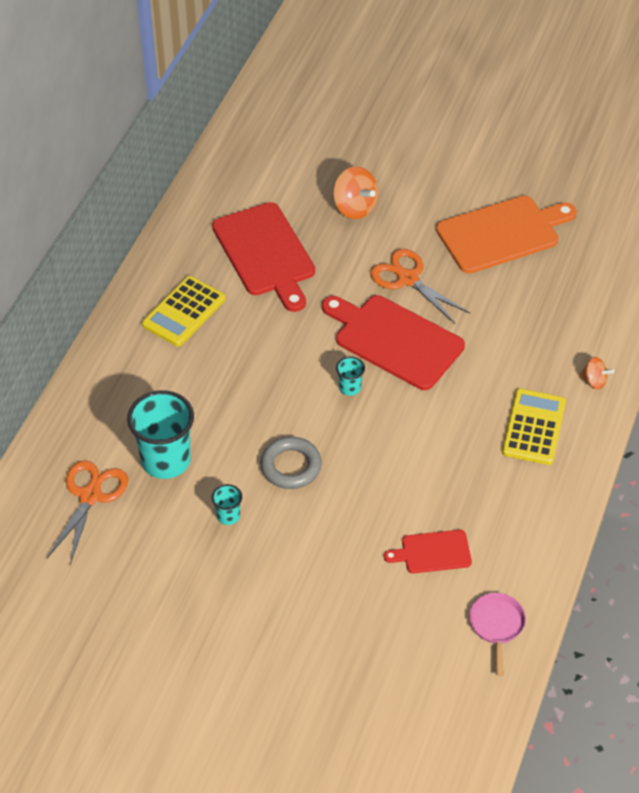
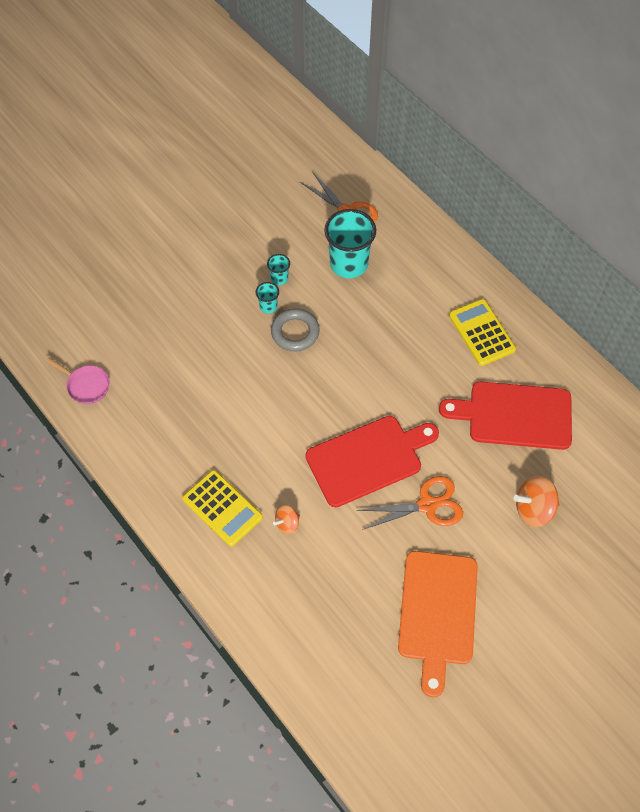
camera: 120 degrees right, 10 degrees up
turquoise cup [336,356,365,396] -> turquoise cup moved to [256,282,279,313]
red cutting board [384,530,472,573] -> none
orange spinning top [579,357,614,390] -> orange spinning top moved to [273,505,300,534]

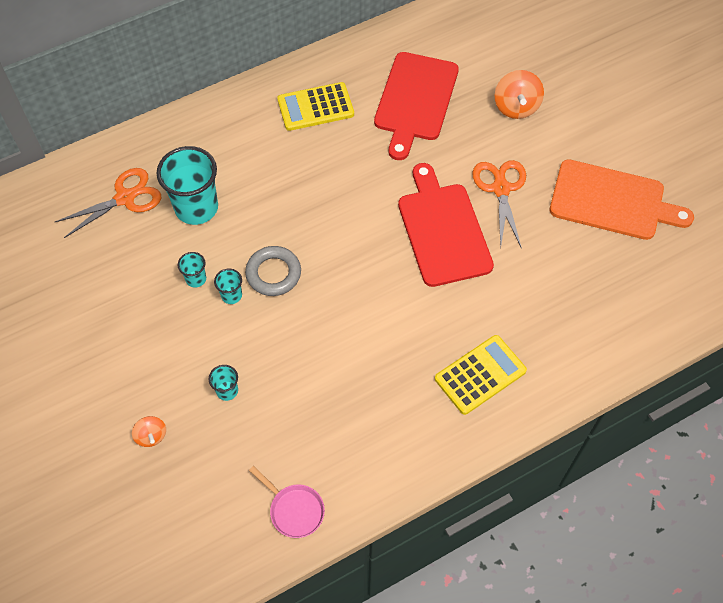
camera: 80 degrees left, 0 degrees up
pink pan [46,357,110,404] -> pink pan turned 90 degrees clockwise [249,466,325,538]
orange spinning top [273,505,300,534] -> orange spinning top moved to [132,416,166,447]
none -> turquoise cup [209,365,238,401]

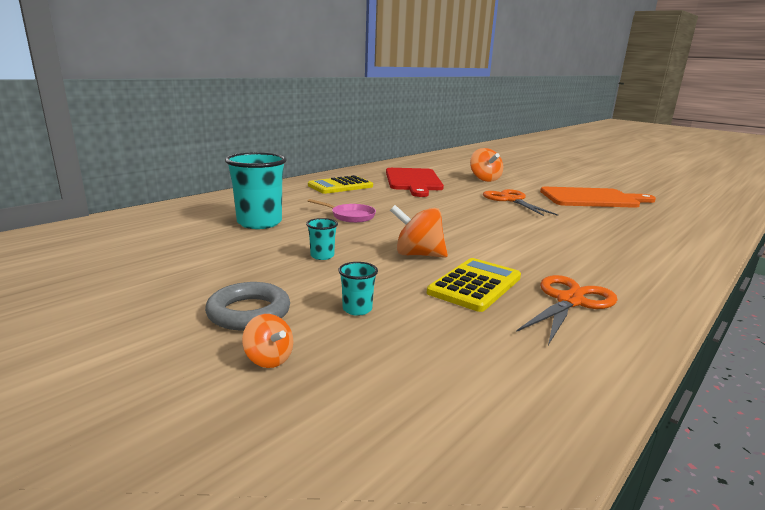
camera: 20 degrees left, 40 degrees down
orange scissors [55,168,161,238] -> orange scissors moved to [516,275,617,345]
turquoise cup [178,252,206,288] -> none
grey ring [245,246,301,296] -> grey ring moved to [205,282,290,330]
pink pan [249,466,325,538] -> pink pan moved to [308,199,376,223]
red cutting board [398,163,494,287] -> none
yellow calculator [435,335,527,415] -> yellow calculator moved to [427,258,521,312]
none -> orange spinning top [390,205,448,258]

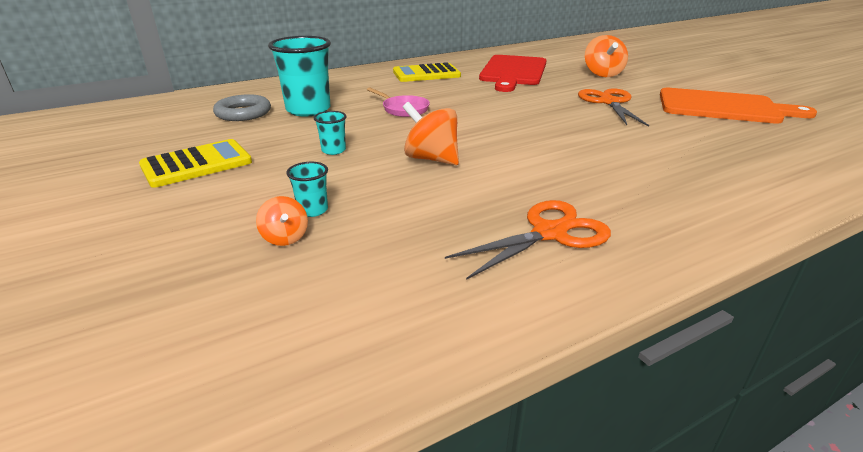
camera: 20 degrees right, 10 degrees up
grey ring [205,282,290,330] -> grey ring moved to [213,94,271,121]
orange spinning top [242,314,293,368] -> orange spinning top moved to [256,196,308,246]
yellow calculator [427,258,521,312] -> yellow calculator moved to [139,139,252,188]

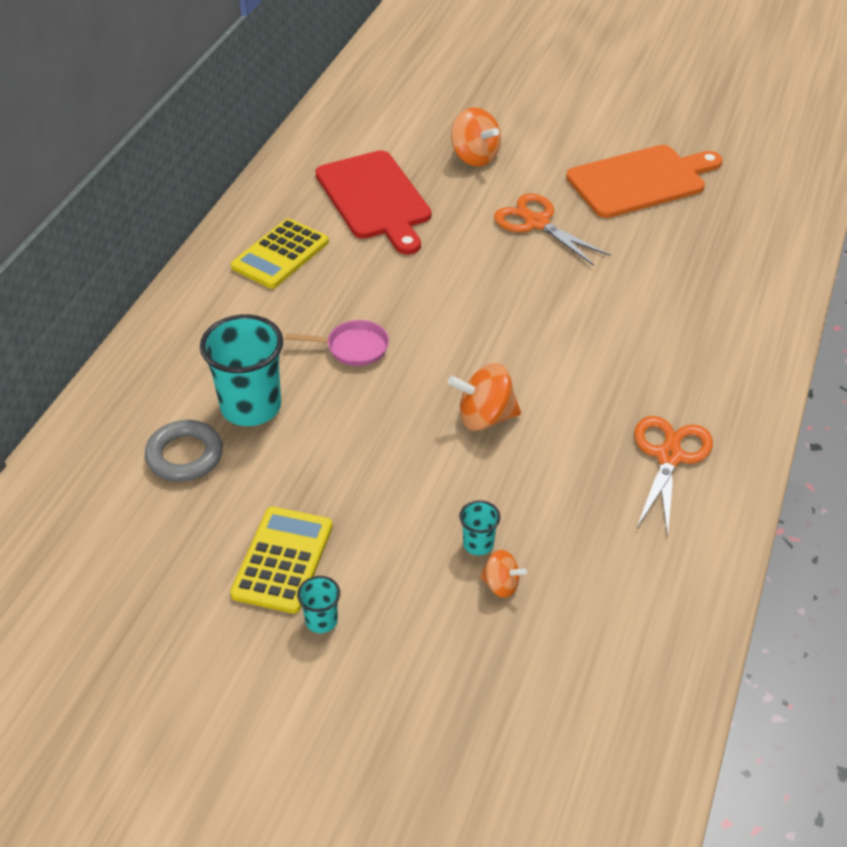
camera: 40 degrees left, 15 degrees up
turquoise cup [314,111,347,155] -> turquoise cup moved to [297,576,340,633]

